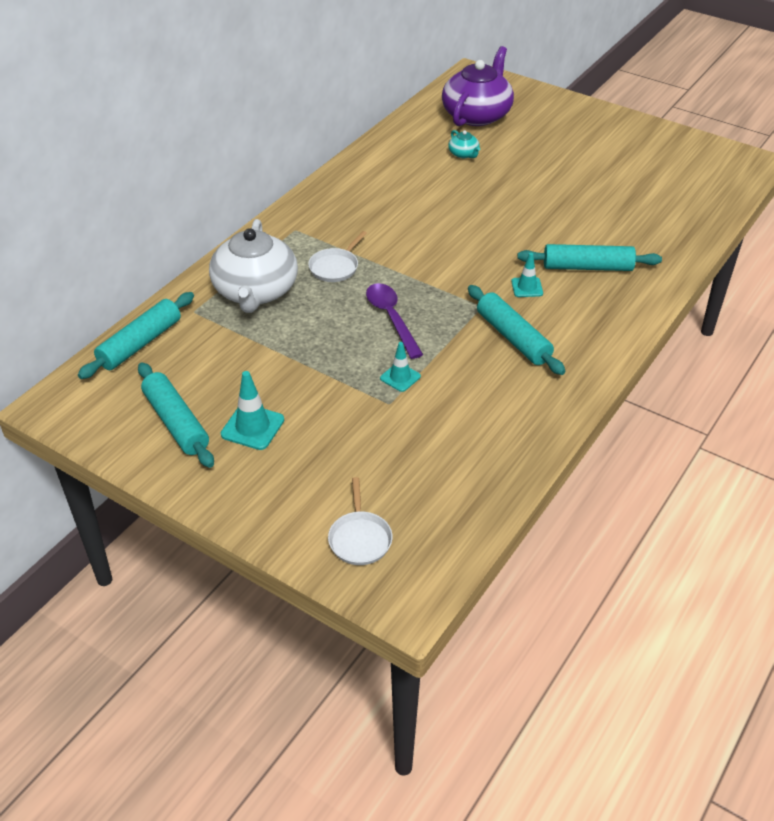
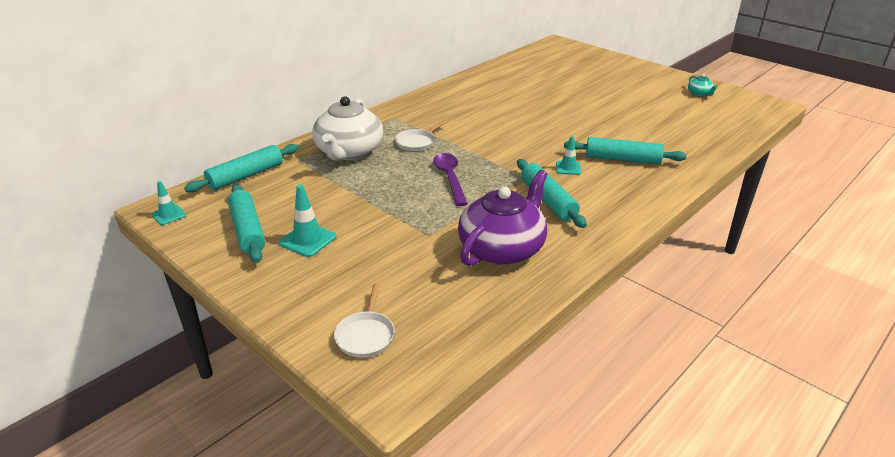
camera: 10 degrees right, 10 degrees down
turquoise traffic cone [380,342,421,392] -> turquoise traffic cone moved to [152,181,186,225]
purple teapot [442,46,514,126] -> purple teapot moved to [458,170,548,266]
turquoise teapot [448,130,480,158] -> turquoise teapot moved to [688,74,717,97]

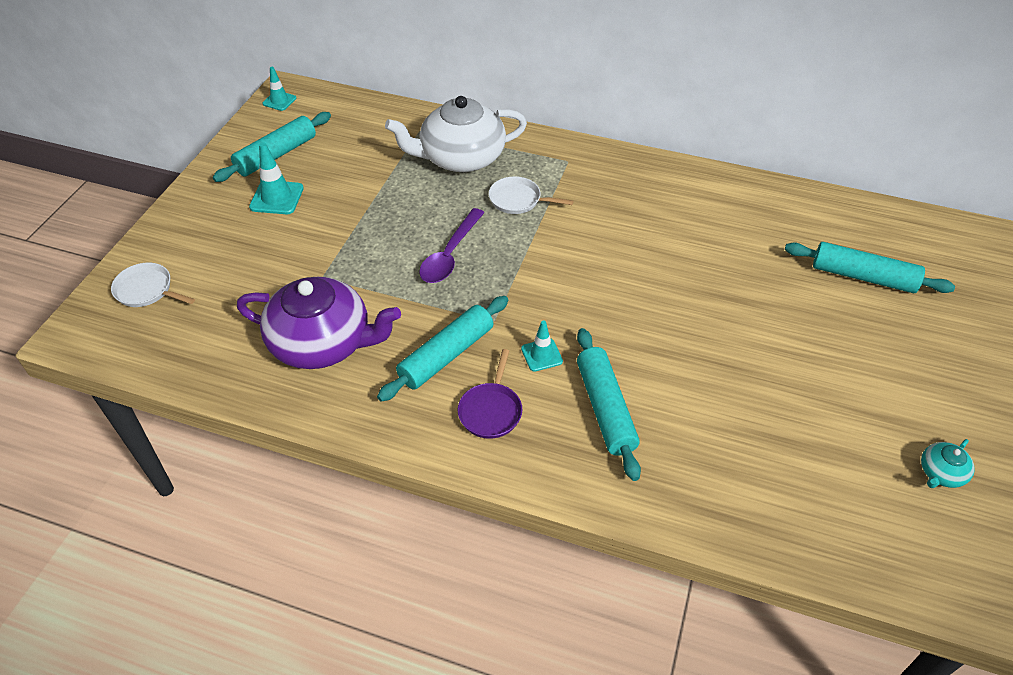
camera: 65 degrees right, 15 degrees up
turquoise rolling pin [184,144,298,192] -> turquoise rolling pin moved to [785,242,955,293]
white pan [334,284,395,358] -> white pan turned 45 degrees clockwise [111,263,195,307]
purple spoon [433,153,468,206] -> purple spoon turned 150 degrees clockwise [419,208,484,283]
none -> purple pan [458,349,522,439]

